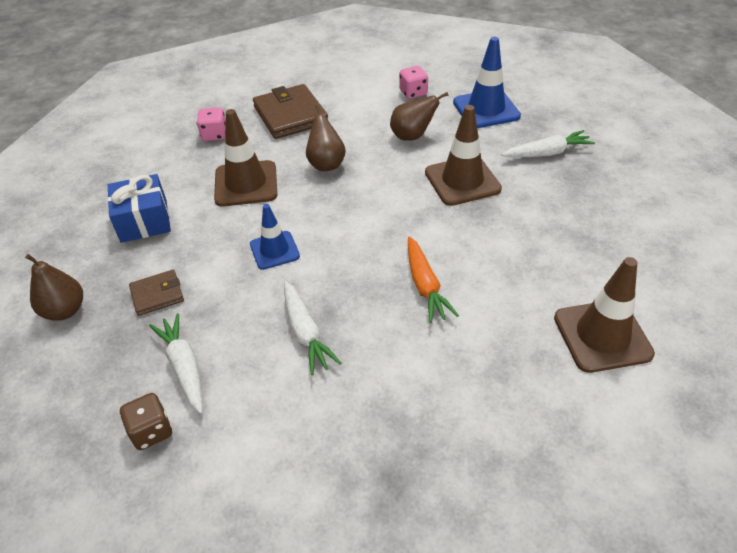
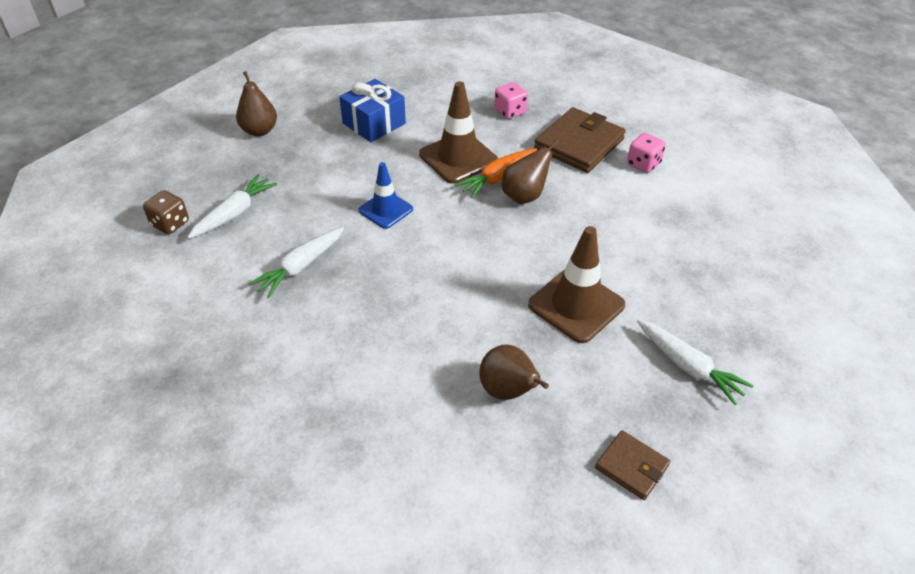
camera: 60 degrees right, 0 degrees up
brown wallet [129,270,184,316] -> brown wallet moved to [595,430,670,500]
brown pear [390,92,448,141] -> brown pear moved to [479,344,549,400]
pink dice [399,66,428,99] -> pink dice moved to [627,133,666,173]
orange carrot [408,237,459,323] -> orange carrot moved to [455,148,537,198]
blue traffic cone [453,37,521,128] -> none
brown traffic cone [554,257,655,373] -> none

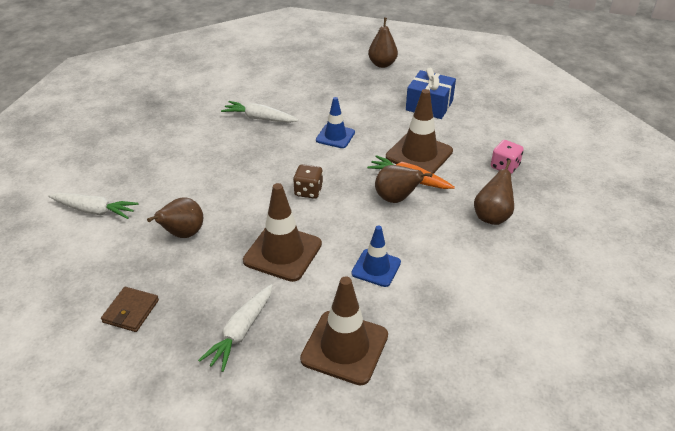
camera: 70 degrees right, 5 degrees down
brown dice [143,190,189,234] -> brown dice moved to [293,164,323,199]
white carrot [187,174,277,239] -> white carrot moved to [48,193,138,219]
brown wallet [534,107,626,173] -> brown pear [474,160,514,225]
pink dice [627,133,666,173] -> none
none -> brown traffic cone [300,276,388,385]
none -> blue traffic cone [351,225,401,287]

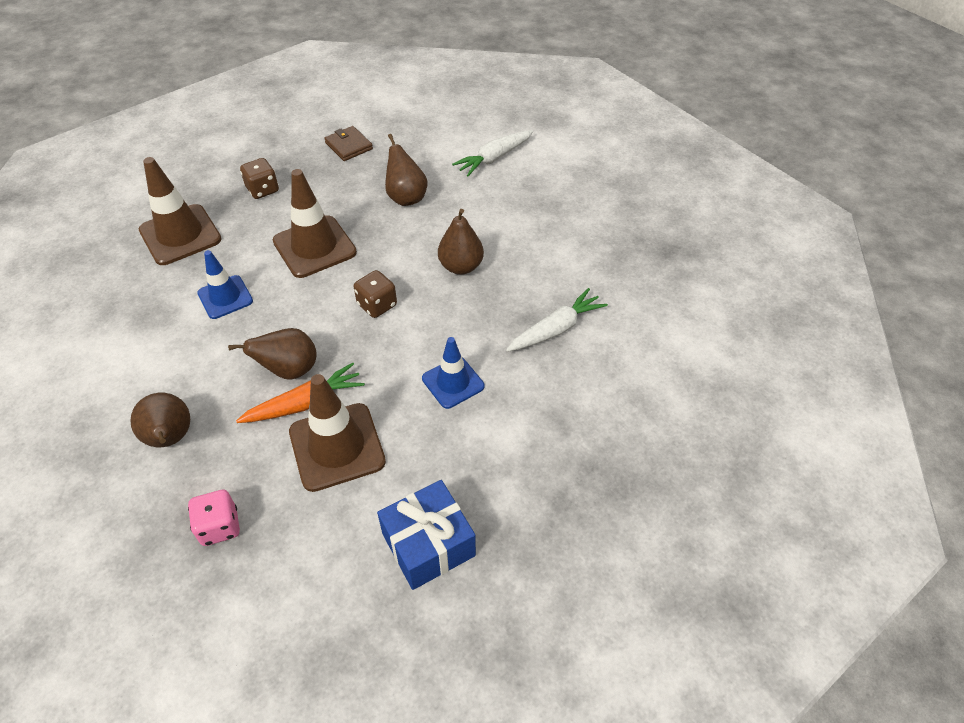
camera: 125 degrees right, 10 degrees up
white carrot [198,284,273,372] -> brown dice [240,158,279,199]
brown pear [368,18,398,68] -> brown pear moved to [438,209,484,275]

